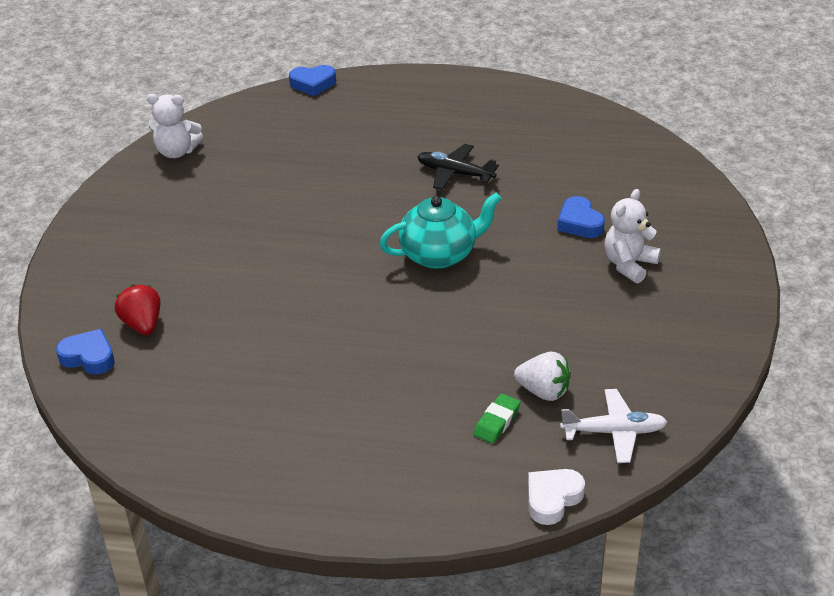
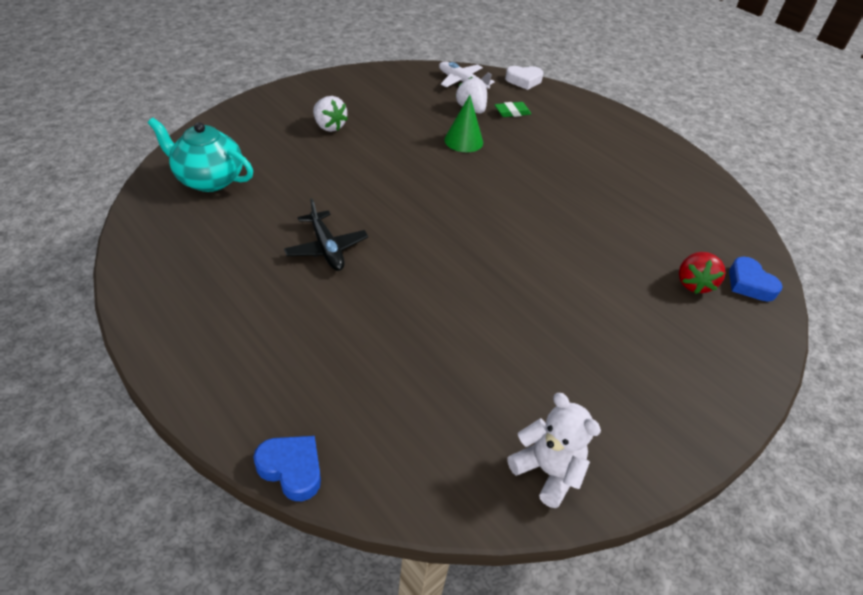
camera: 145 degrees left, 5 degrees up
turquoise teapot [380,193,502,269] -> turquoise teapot moved to [148,118,253,192]
blue heart [557,196,605,238] -> none
white teddy bear [604,189,661,283] -> white strawberry [313,96,348,132]
none -> green cone [444,95,483,152]

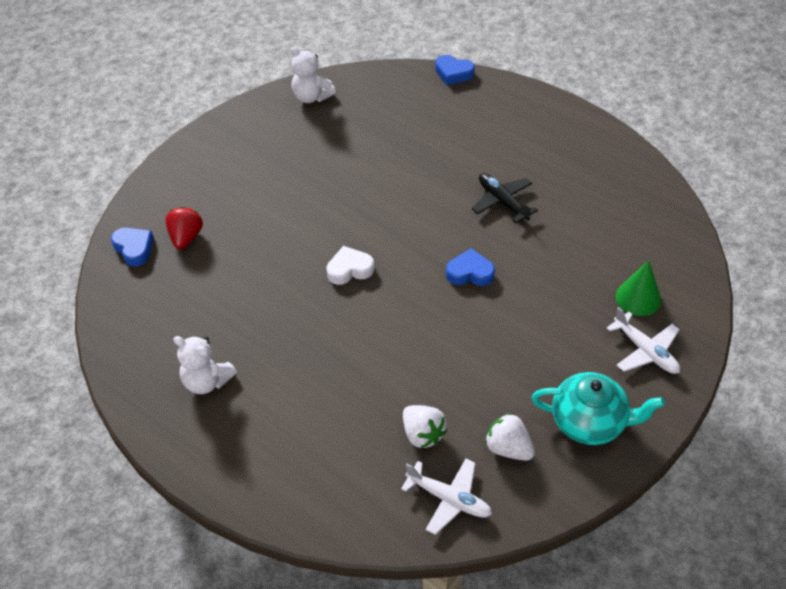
camera: 175 degrees right, 5 degrees up
turquoise teapot [148,118,253,192] -> turquoise teapot moved to [532,372,665,445]
white strawberry [313,96,348,132] -> white strawberry moved to [485,413,535,461]
green cone [444,95,483,152] -> green cone moved to [616,260,661,316]
green eraser [495,102,531,117] -> none
white heart [505,66,543,90] -> white heart moved to [327,246,374,285]
none -> white teddy bear [173,336,237,394]
none -> blue heart [446,248,495,286]
none -> white plane [607,307,680,374]

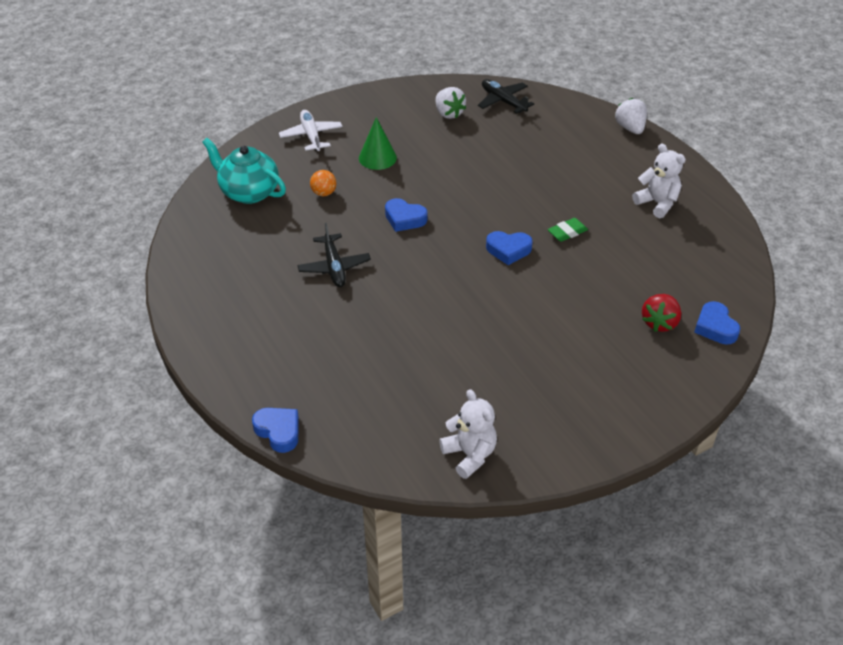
camera: 160 degrees left, 5 degrees down
white heart [327,246,374,285] -> blue heart [486,231,533,265]
white plane [401,459,492,535] -> black plane [478,79,534,114]
white strawberry [403,405,447,449] -> white strawberry moved to [615,98,647,134]
turquoise teapot [532,372,665,445] -> turquoise teapot moved to [202,138,286,204]
green cone [616,260,661,316] -> green cone moved to [359,117,397,170]
none -> orange ball [310,170,336,196]
none -> green eraser [548,218,588,242]

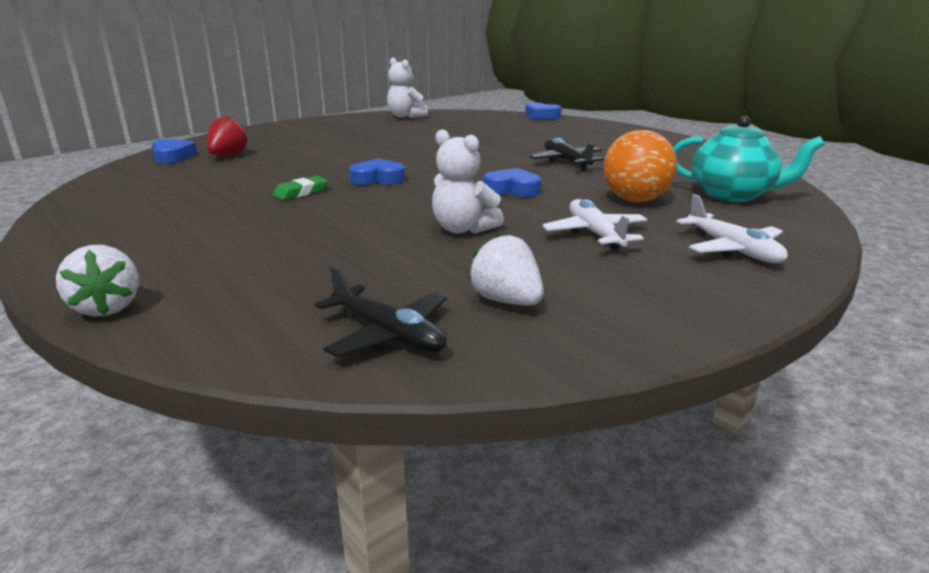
camera: 170 degrees right, 20 degrees down
orange ball [310,170,336,196] -> orange ball [603,130,677,202], size x1.91
green cone [359,117,397,170] -> white plane [542,199,647,251]
white teddy bear [632,143,686,218] -> white teddy bear moved to [432,129,504,234]

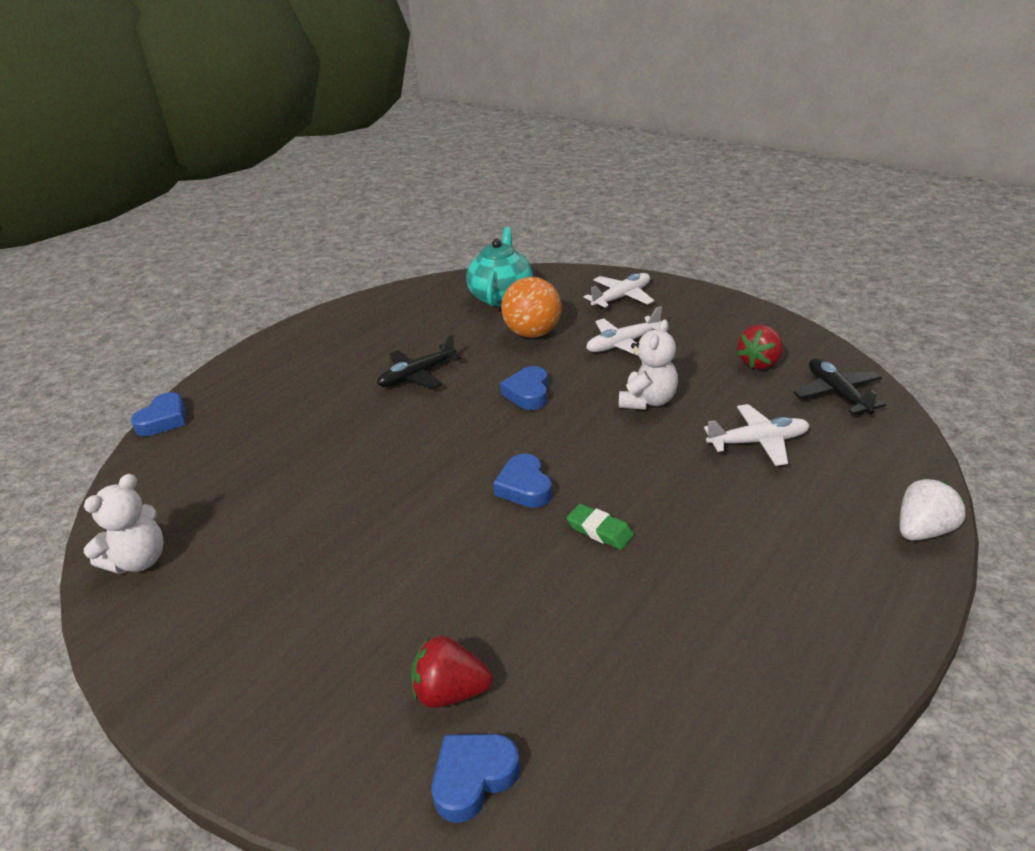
camera: 100 degrees left, 10 degrees up
black plane [315,265,447,357] -> black plane turned 45 degrees counterclockwise [794,358,886,415]
white strawberry [469,234,544,305] -> red strawberry [737,325,783,369]
none -> white plane [704,404,810,466]

